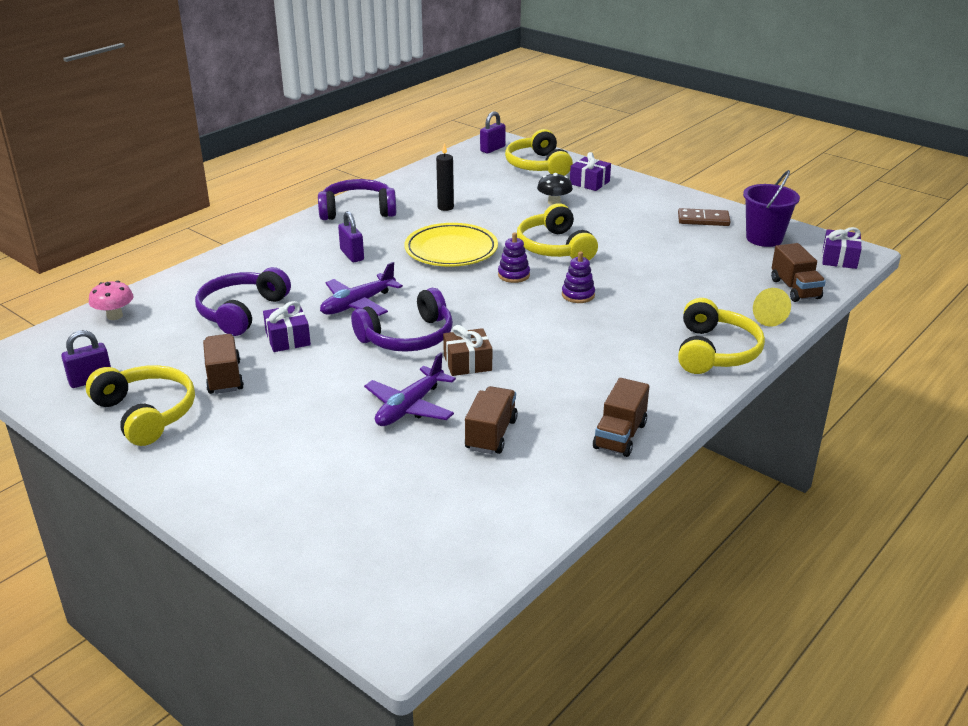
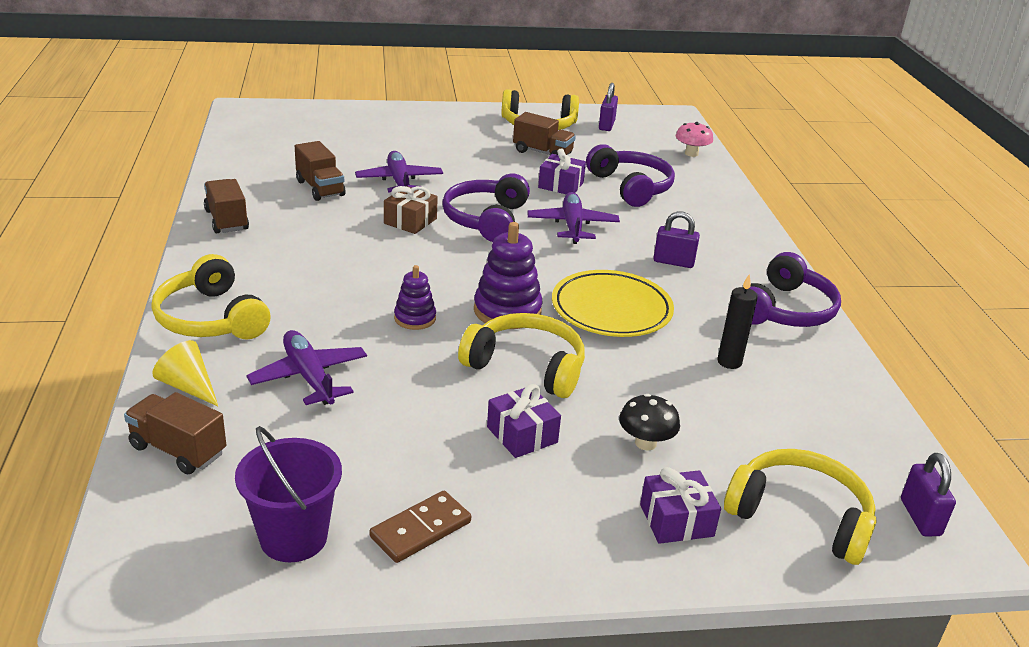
camera: 130 degrees right, 0 degrees up
purple stacking toy [498,233,530,283] -> purple stacking toy [474,222,543,329], size x1.67
purple gift [822,227,862,269] -> purple gift moved to [487,384,561,458]
none -> purple plane [246,330,367,405]

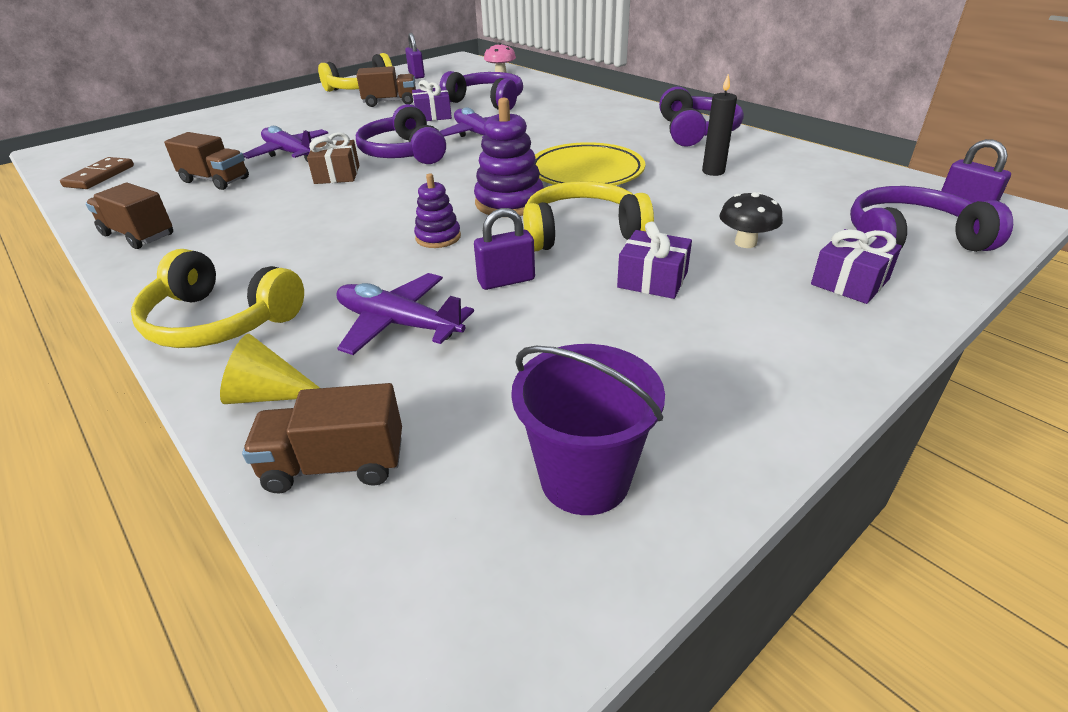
camera: 30 degrees left, 5 degrees up
brown domino [370,491,471,563] -> brown domino moved to [60,157,134,189]
purple padlock [653,212,700,268] -> purple padlock moved to [474,208,535,290]
yellow headphones [724,449,876,565] -> purple headphones [850,186,1013,252]

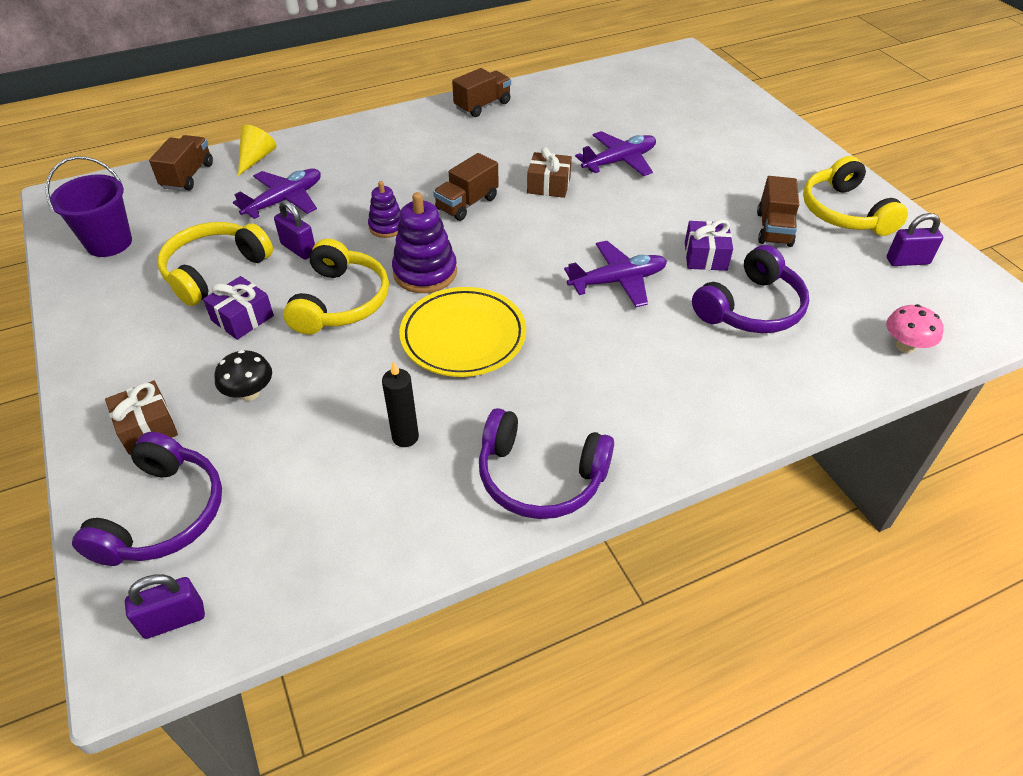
camera: 105 degrees right, 10 degrees up
brown domino [60,157,134,189] -> none
yellow headphones [131,249,304,348] -> yellow headphones moved to [158,222,273,306]
brown truck [164,132,249,190] -> brown truck moved to [433,153,499,221]
purple headphones [356,104,446,164] -> none
purple padlock [474,208,535,290] -> purple padlock turned 45 degrees counterclockwise [274,200,315,260]
purple gift [811,229,902,304] -> brown gift [105,380,178,454]

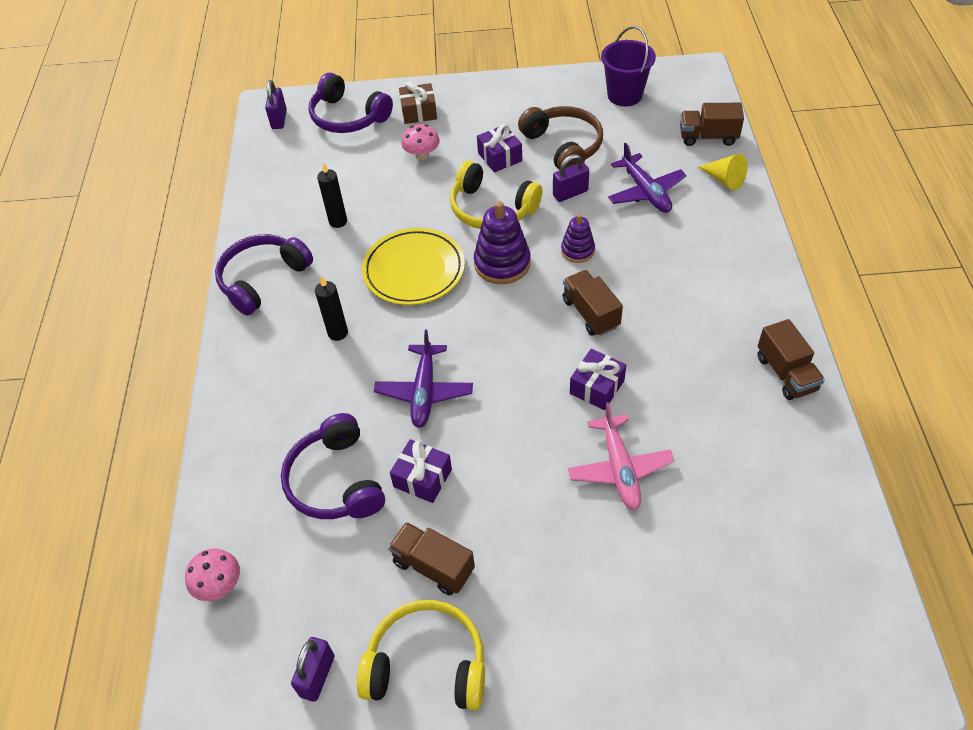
camera: 115 degrees right, 5 degrees up
brown truck [149,135,213,191] -> brown truck turned 150 degrees clockwise [680,103,744,146]
yellow headphones [158,222,273,306] -> brown headphones [518,106,603,170]
black mushroom [214,350,272,401] -> pink mushroom [401,124,440,160]
brown gift [527,147,572,198] -> purple gift [570,349,626,410]
purple plane [575,131,656,176] -> pink plane [568,402,674,510]
none -> black candle [315,276,348,341]

